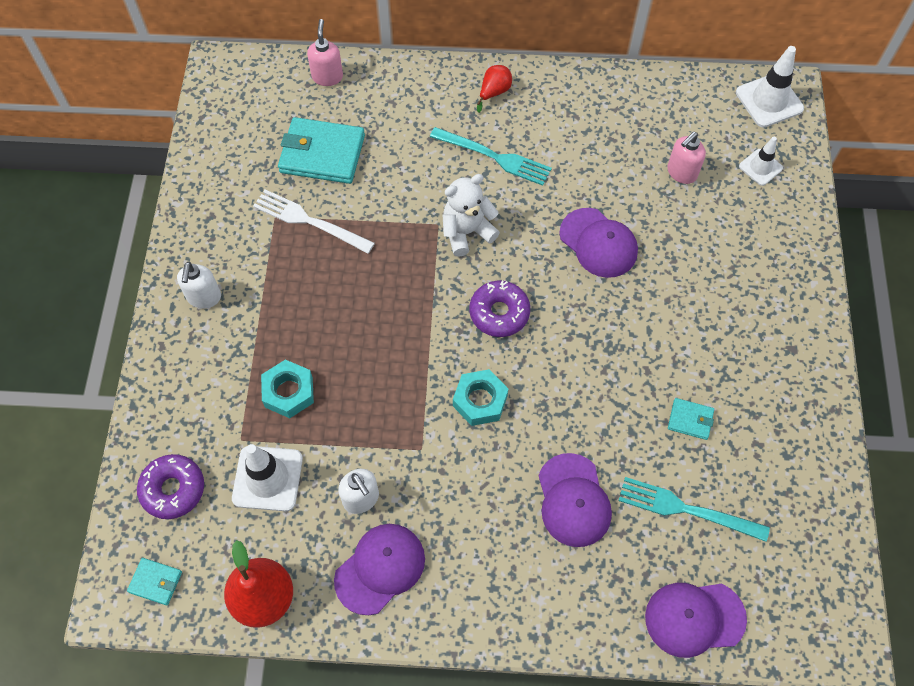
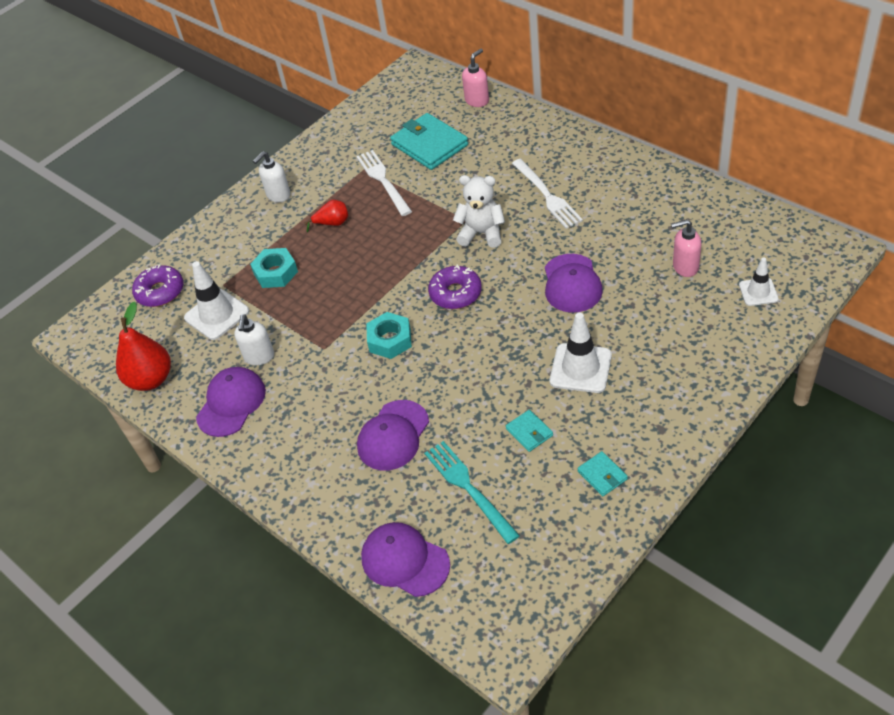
camera: 45 degrees right, 15 degrees down
turquoise wallet [127,558,182,605] -> turquoise wallet moved to [577,451,628,496]
purple cap [334,524,425,615] -> purple cap turned 60 degrees counterclockwise [196,367,266,437]
turquoise fork [430,127,552,186] -> white fork [512,159,583,229]
red pear [477,65,512,113] -> red pear moved to [304,200,348,232]
white traffic cone [736,46,804,127] -> white traffic cone moved to [550,312,612,393]

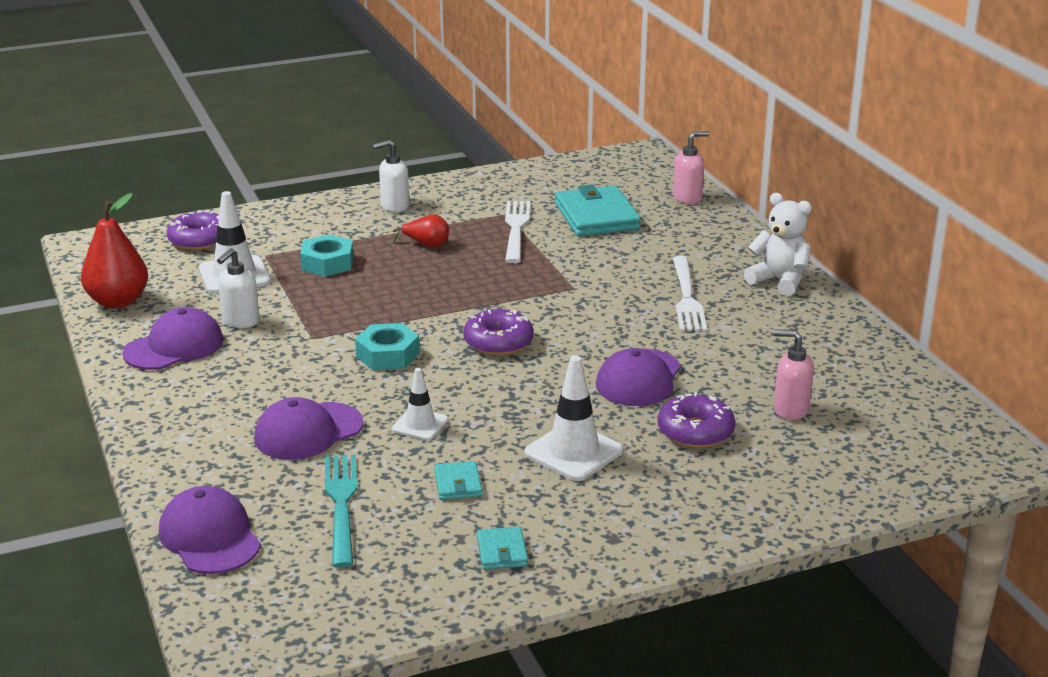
camera: 20 degrees right, 20 degrees down
white teddy bear [453,175,505,248] -> white teddy bear moved to [744,193,812,296]
white traffic cone [739,258,778,306] -> white traffic cone moved to [392,368,448,440]
none -> purple donut [658,392,735,448]

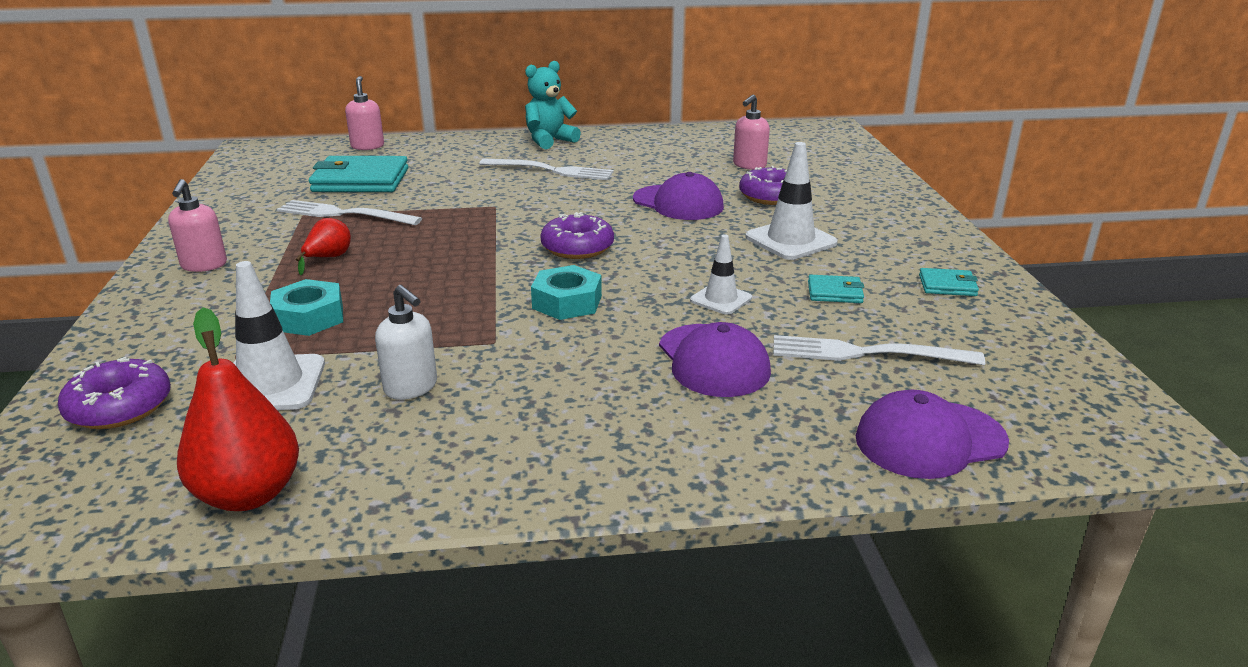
camera: 75 degrees left, 0 degrees up
purple cap [122,307,223,370] -> none
turquoise fork [325,454,357,568] -> white fork [774,335,985,365]
white soap dispenser [373,140,409,212] -> pink soap dispenser [168,179,227,272]
white teddy bear [744,193,812,296] -> turquoise teddy bear [525,61,581,149]

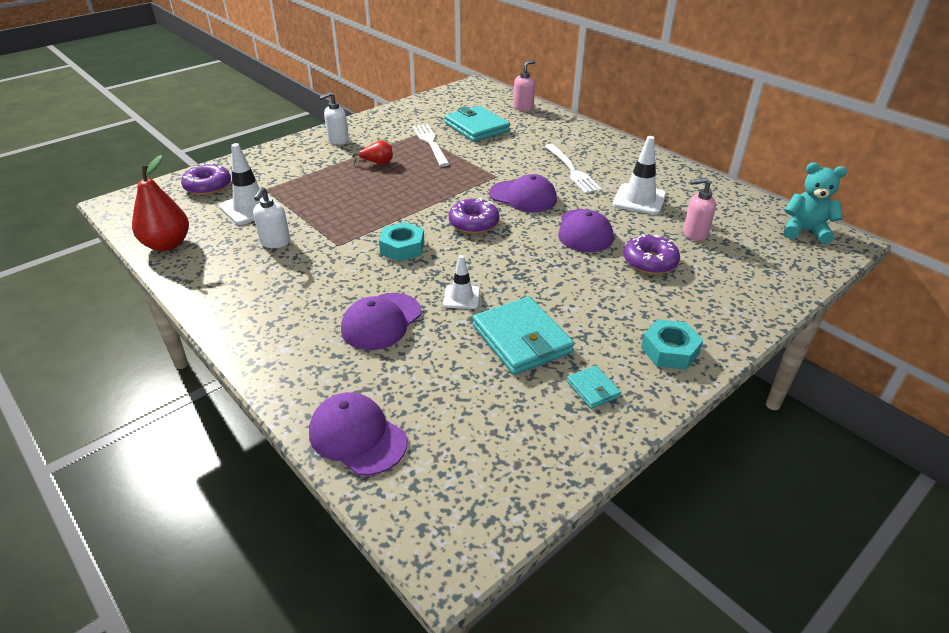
camera: 55 degrees right, 10 degrees up
pink soap dispenser [168,179,227,272] -> white soap dispenser [319,92,349,145]
turquoise nut [270,279,343,336] -> turquoise nut moved to [641,319,703,370]
turquoise teddy bear [525,61,581,149] -> turquoise teddy bear moved to [784,163,847,244]
white traffic cone [745,142,838,260] -> white traffic cone moved to [613,136,666,215]
white fork [774,335,985,365] -> none
turquoise wallet [808,275,864,303] -> turquoise wallet [473,296,574,375], size x2.09
none -> purple cap [489,174,557,212]

